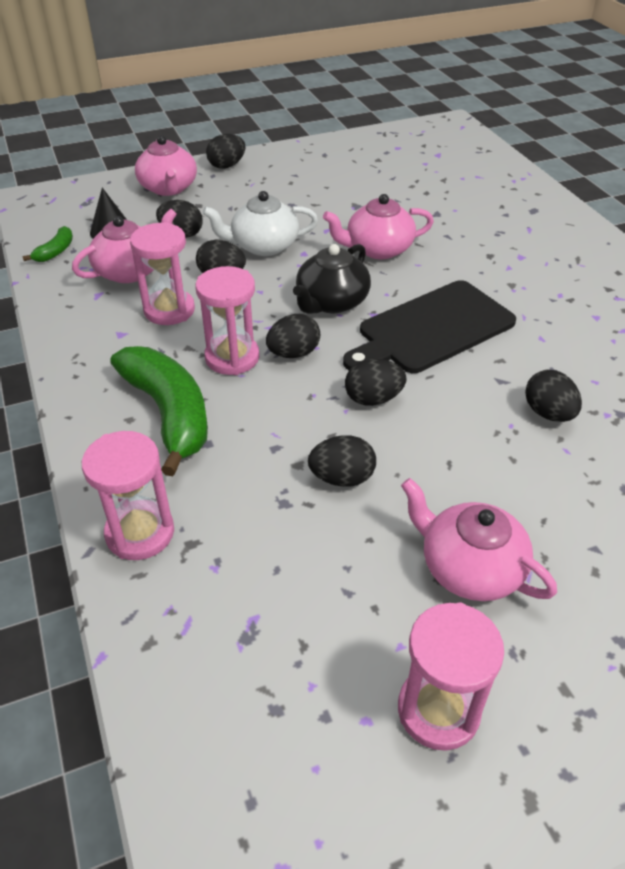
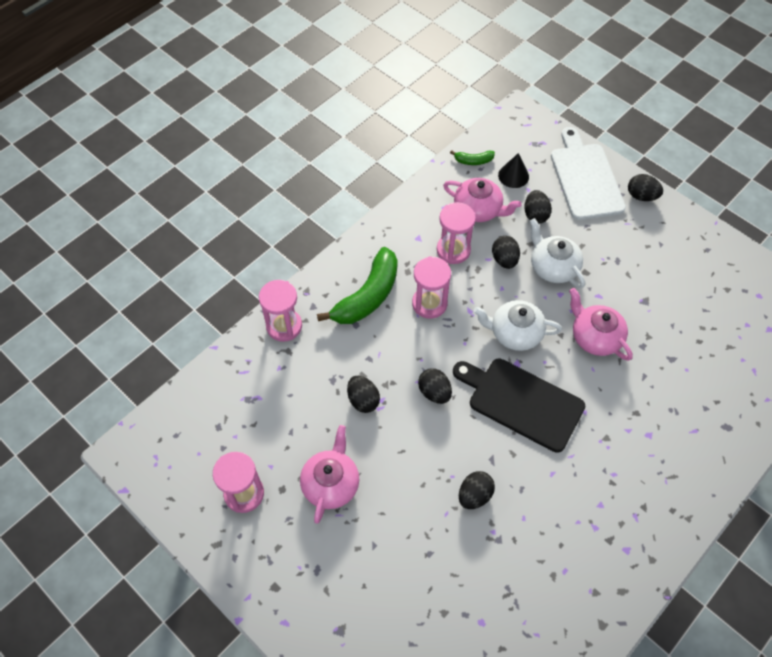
camera: 65 degrees right, 15 degrees up
pink teapot [135,135,197,196] -> white cutting board [551,127,626,220]
black egg [266,314,320,358] -> none
black teapot [293,244,371,314] -> white teapot [473,300,562,351]

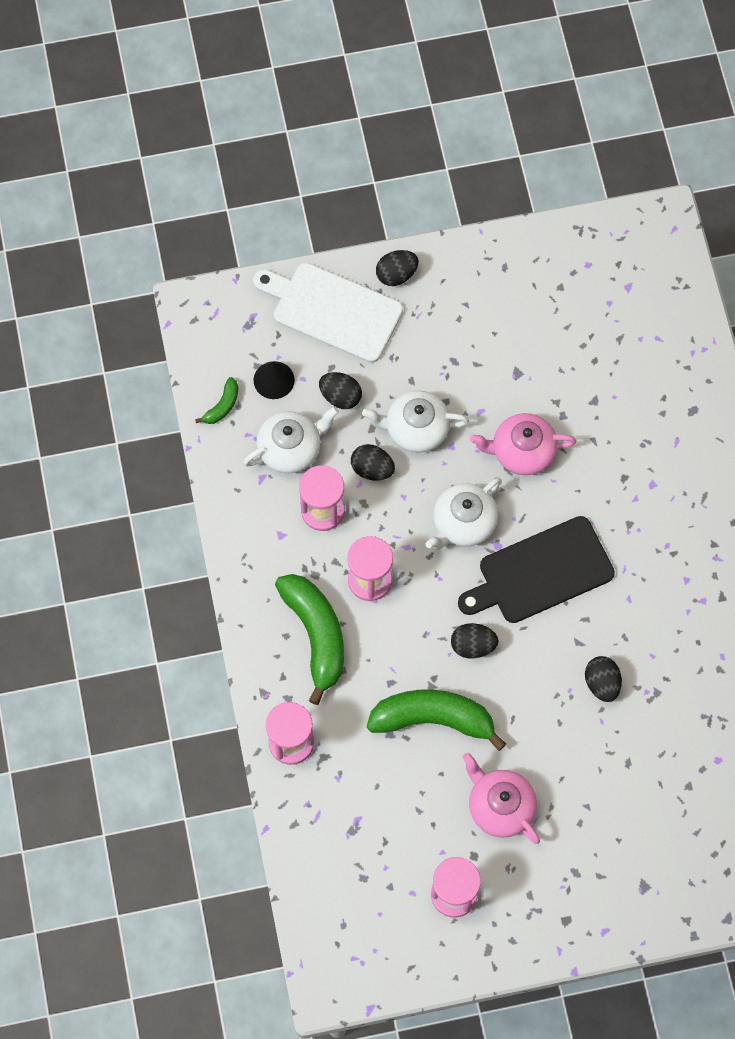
camera: 55 degrees left, 10 degrees up
black egg [347,376,380,413] -> green banana [367,689,506,751]
pink teapot [443,178,522,222] -> white teapot [243,407,339,473]

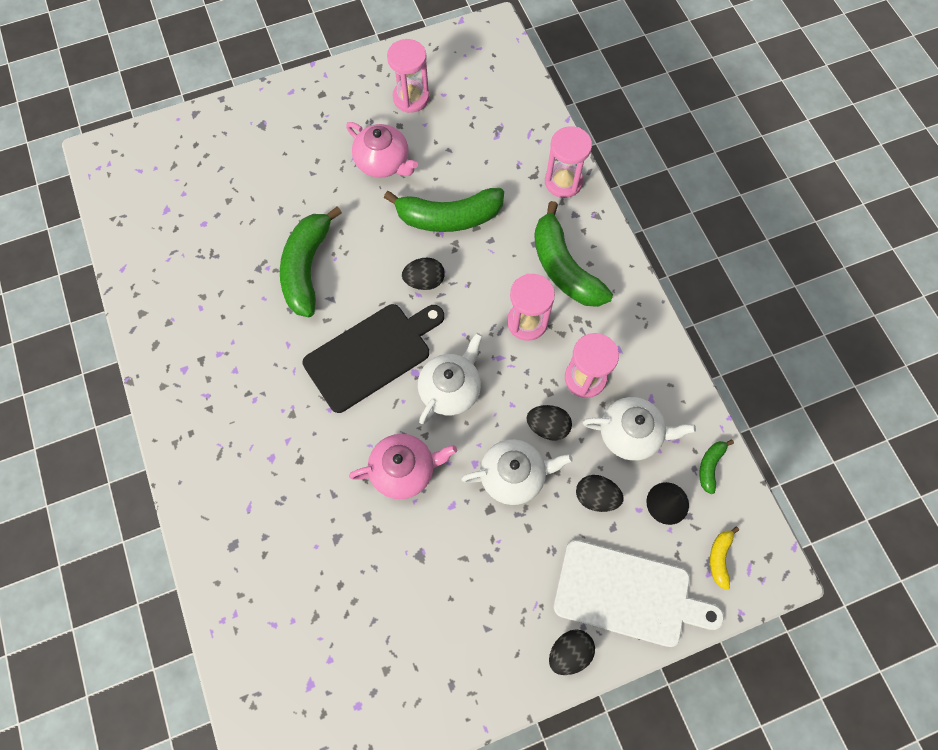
camera: 170 degrees right, 0 degrees up
white teapot [243,407,339,473] -> white teapot turned 135 degrees counterclockwise [583,397,696,461]
black egg [585,656,622,702] -> green banana [280,206,342,317]
none -> yellow banana [710,526,739,590]

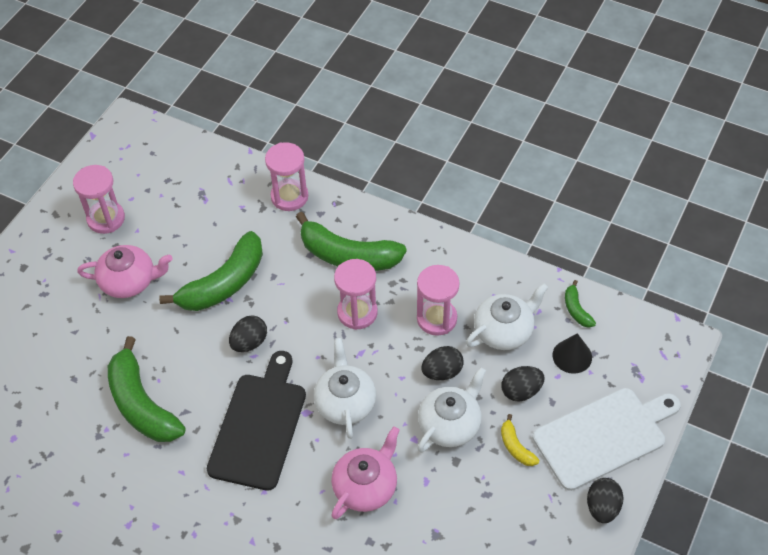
camera: 40 degrees left, 15 degrees down
yellow banana [710,526,739,590] -> yellow banana moved to [501,414,539,466]

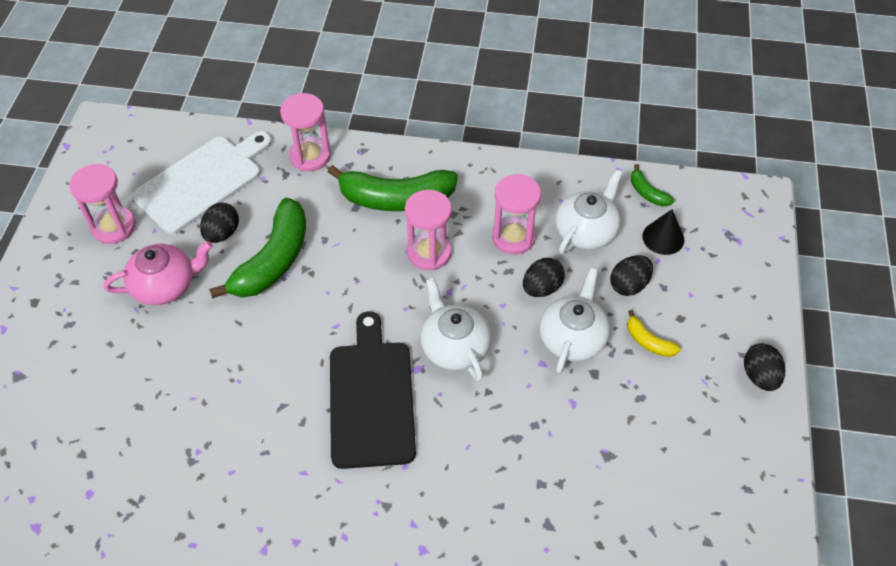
camera: 20 degrees left, 0 degrees up
green banana [108,336,185,442] -> none
black egg [229,316,267,352] -> black egg moved to [200,203,239,243]
pink teapot [331,426,400,519] -> none
white cutting board [533,388,681,491] -> white cutting board moved to [132,132,272,234]

